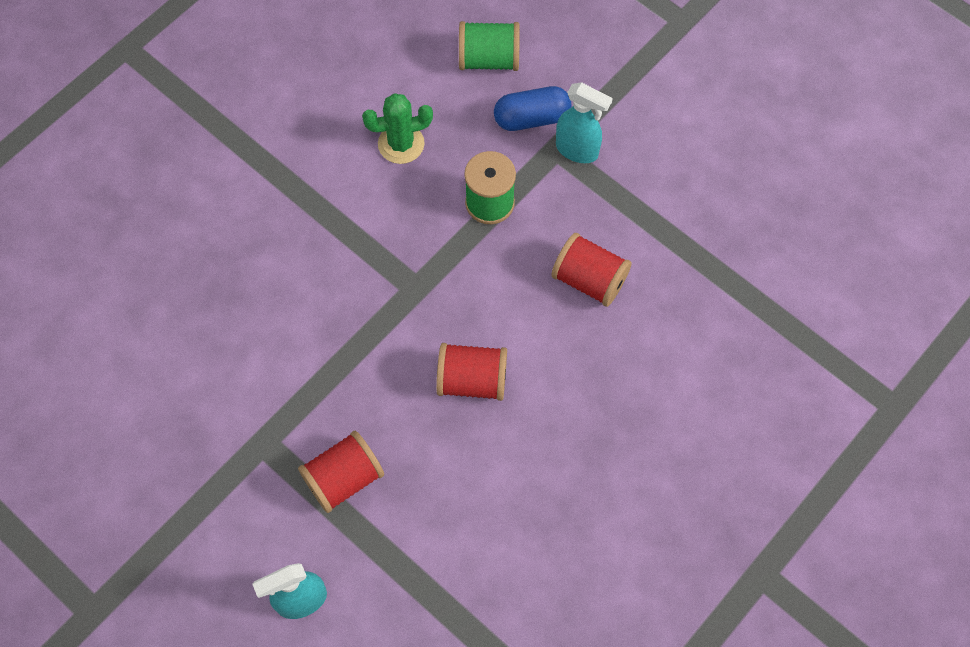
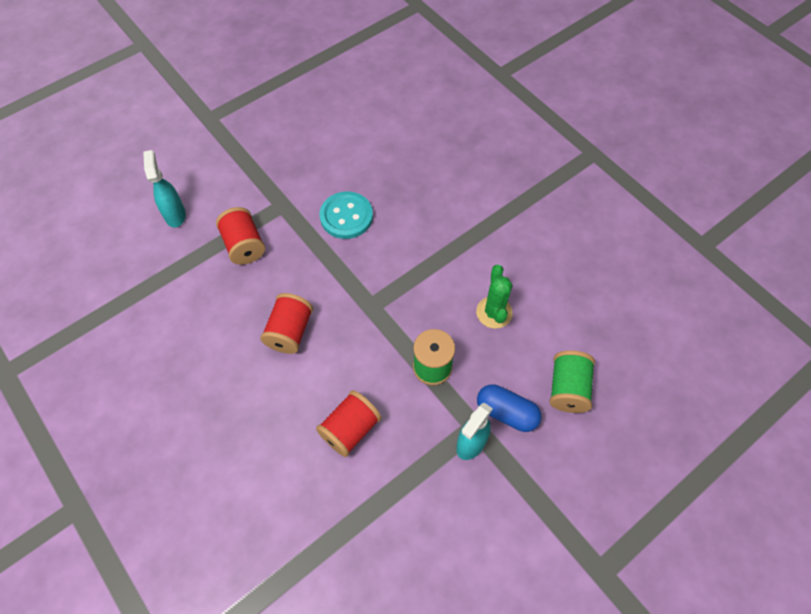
camera: 100 degrees right, 5 degrees down
blue capsule [494,86,572,131] -> blue capsule turned 60 degrees counterclockwise [477,384,541,432]
none -> turquoise button [320,191,373,239]

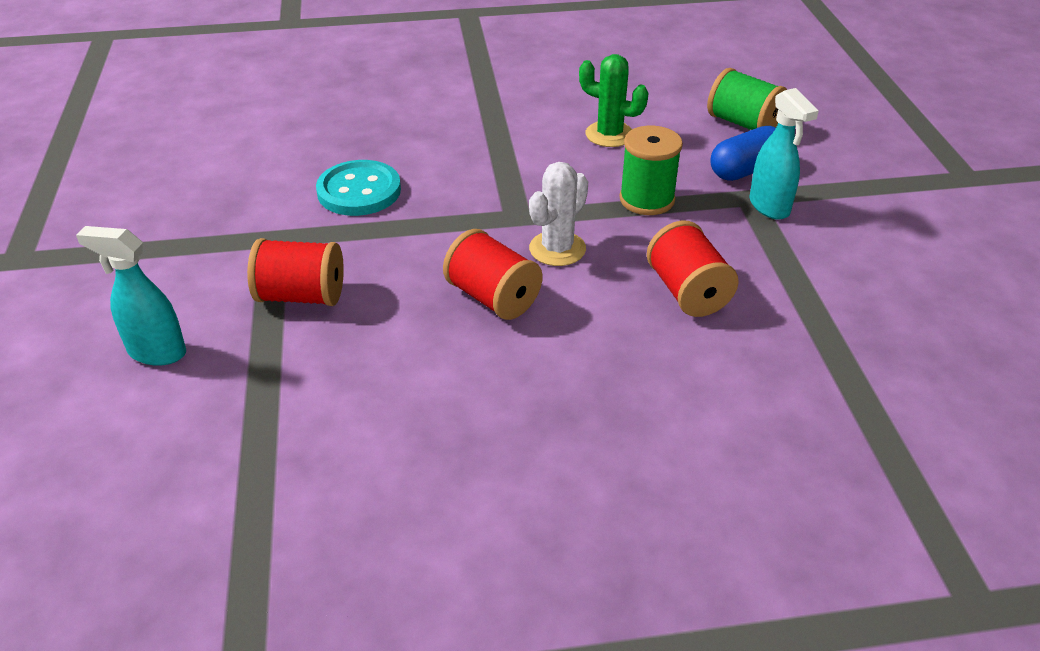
camera: 60 degrees left, 20 degrees down
none -> white cactus [529,162,588,266]

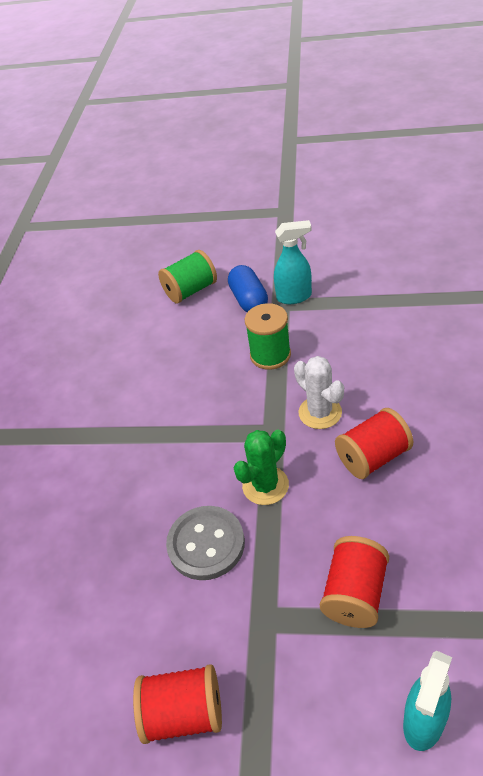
camera: 70 degrees left, 5 degrees up
turquoise button [316,160,401,216] -> grey button [166,506,245,580]
green cactus [579,54,649,147] -> green cactus moved to [233,430,289,505]
red spool [647,221,739,317] -> red spool moved to [133,664,222,744]

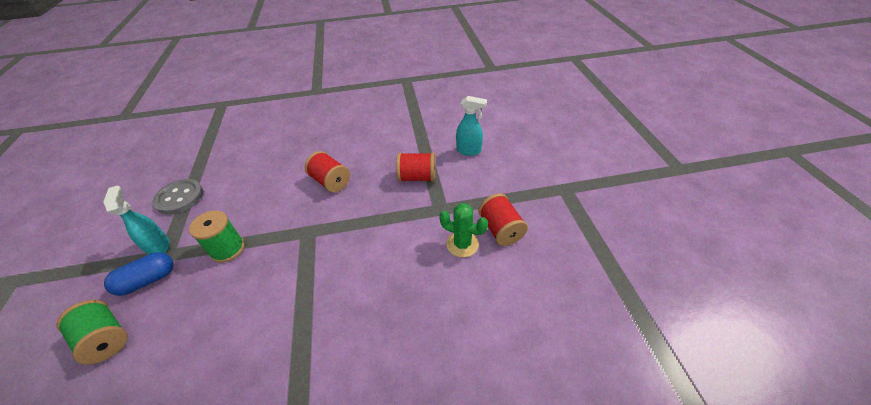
camera: 110 degrees left, 0 degrees up
grey button [166,506,245,580] -> grey button moved to [152,179,203,215]
green cactus [233,430,289,505] -> green cactus moved to [439,203,488,257]
white cactus [294,356,344,429] -> none

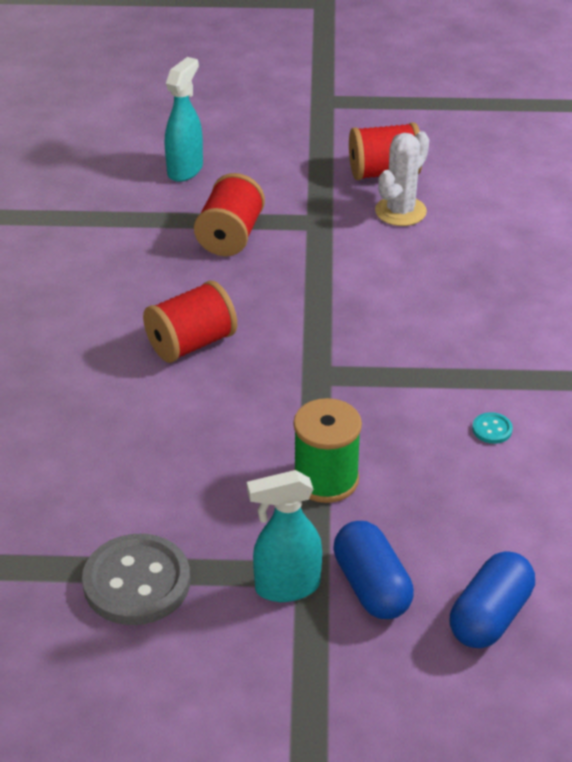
camera: 80 degrees left, 5 degrees down
green spool [56,300,128,365] -> blue capsule [449,551,535,648]
green cactus [439,203,488,257] -> white cactus [375,131,429,226]
none -> turquoise button [472,412,513,444]

